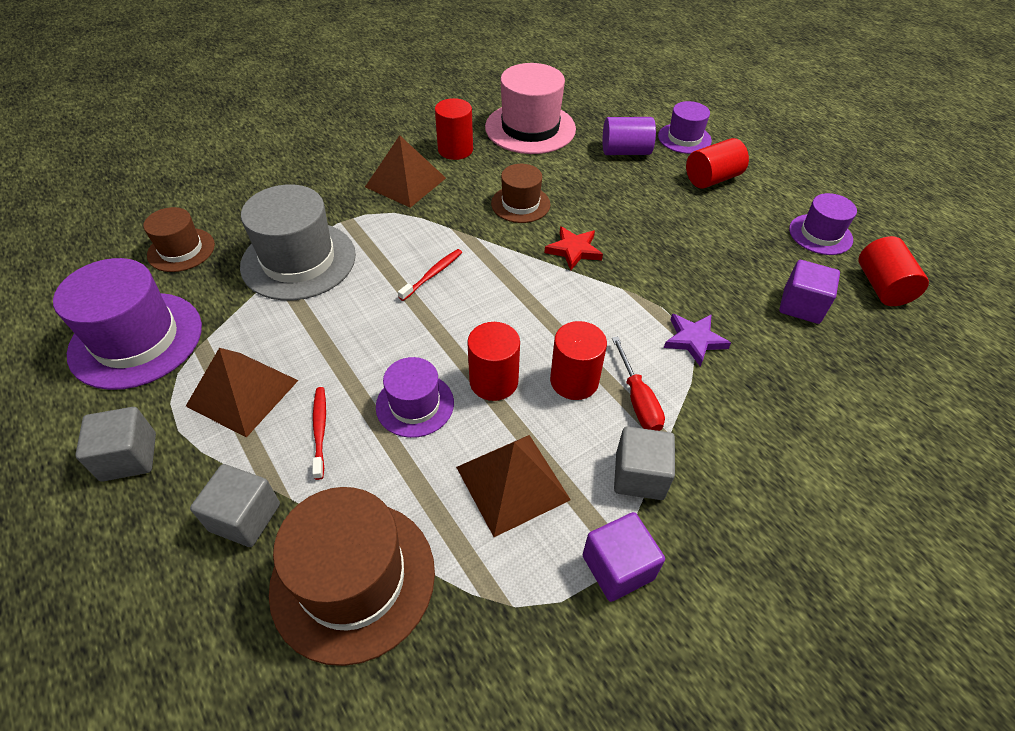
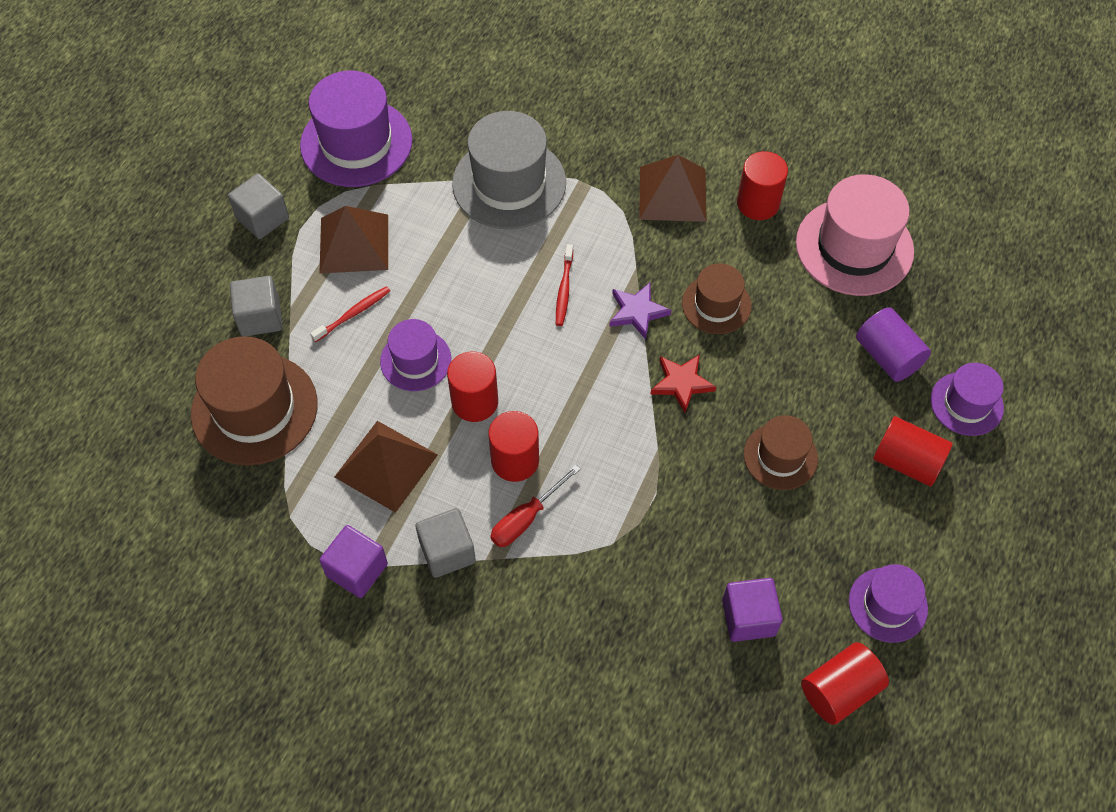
camera: 60 degrees right, 10 degrees up
brown hat [143,207,215,272] -> brown hat moved to [744,415,818,490]
red toothbrush [398,249,462,301] -> red toothbrush turned 90 degrees clockwise [556,244,573,326]
purple star [664,314,731,367] -> purple star moved to [609,283,671,340]

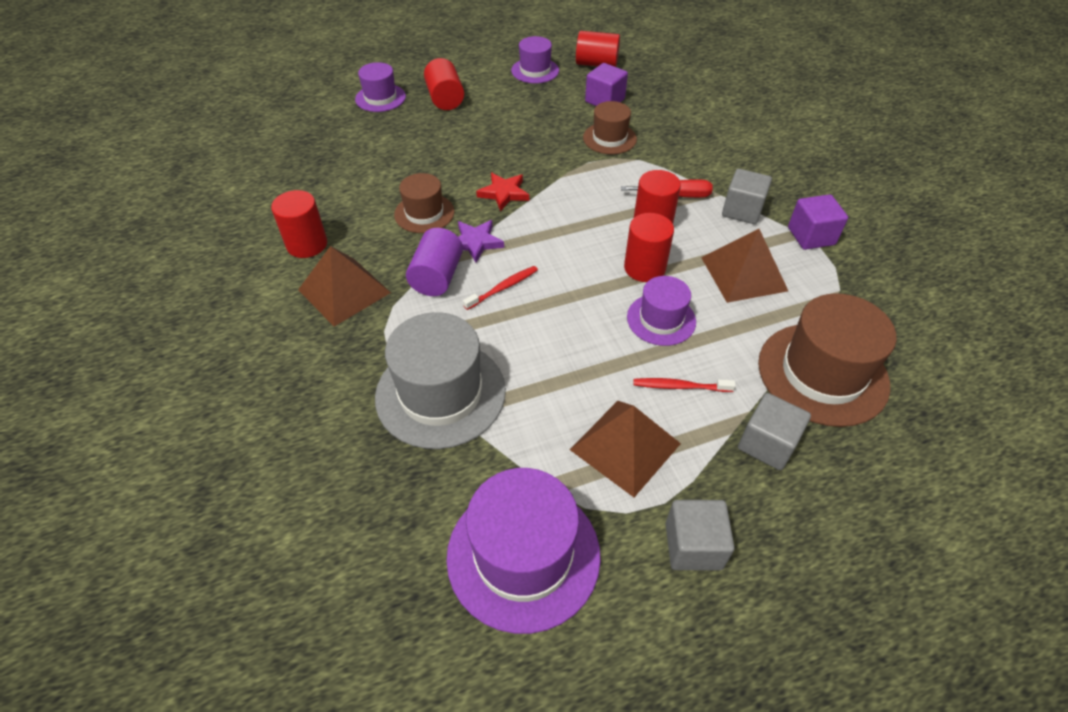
camera: 135 degrees left, 10 degrees down
brown hat [744,415,818,490] -> brown hat moved to [583,101,637,154]
pink hat [796,174,914,296] -> none
purple cylinder [856,307,931,382] -> purple cylinder moved to [406,228,463,296]

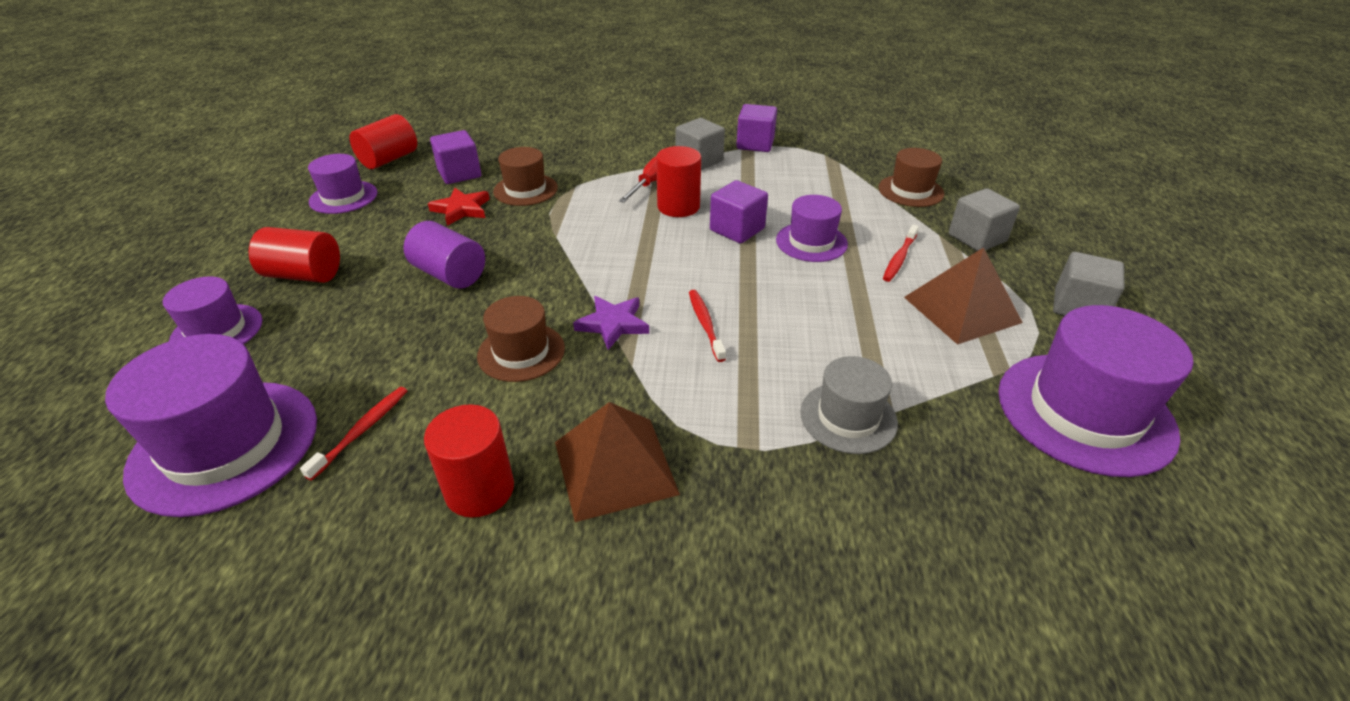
camera: 65 degrees left, 10 degrees down
grey hat [375,312,506,449] -> grey hat [800,356,898,454], size x0.58
purple cylinder [406,228,463,296] -> purple cylinder moved to [404,221,485,289]
red star [476,173,529,211] -> red star moved to [428,188,490,226]
red cylinder [624,213,674,282] -> purple cube [710,180,768,243]
brown pyramid [701,229,788,303] -> none
brown hat [758,293,897,427] -> brown hat [879,148,944,207], size x0.58
none -> purple hat [105,334,317,517]
none -> red toothbrush [300,387,407,480]

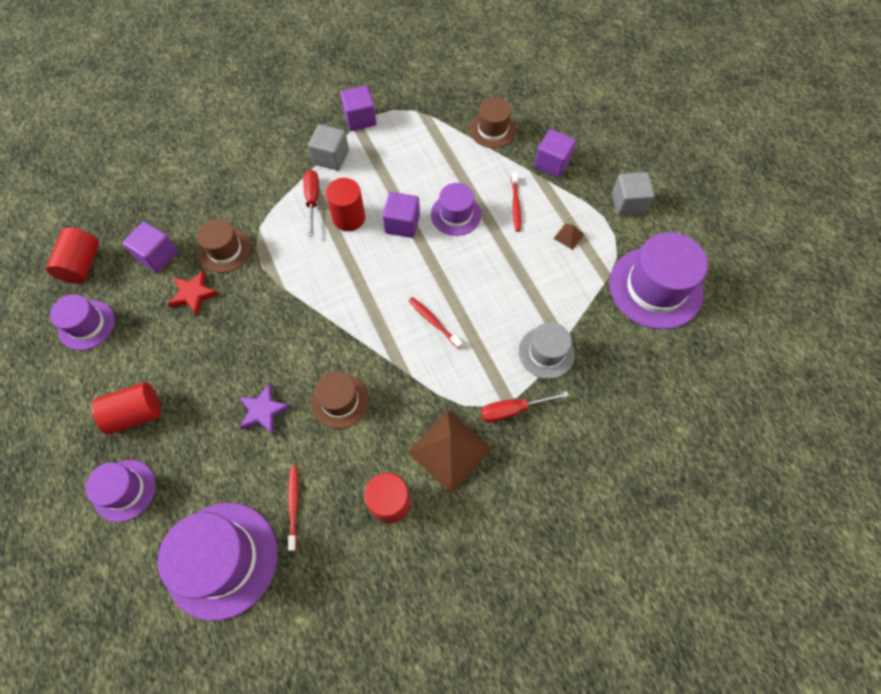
camera: 30 degrees left, 25 degrees up
purple cylinder [404,221,485,289] -> none
purple star [573,296,649,350] -> purple star moved to [239,383,291,435]
brown pyramid [904,247,1023,345] -> brown pyramid [553,223,584,250], size x0.44
grey cube [949,188,1020,251] -> purple cube [534,129,576,178]
none -> red screwdriver [481,391,569,422]

